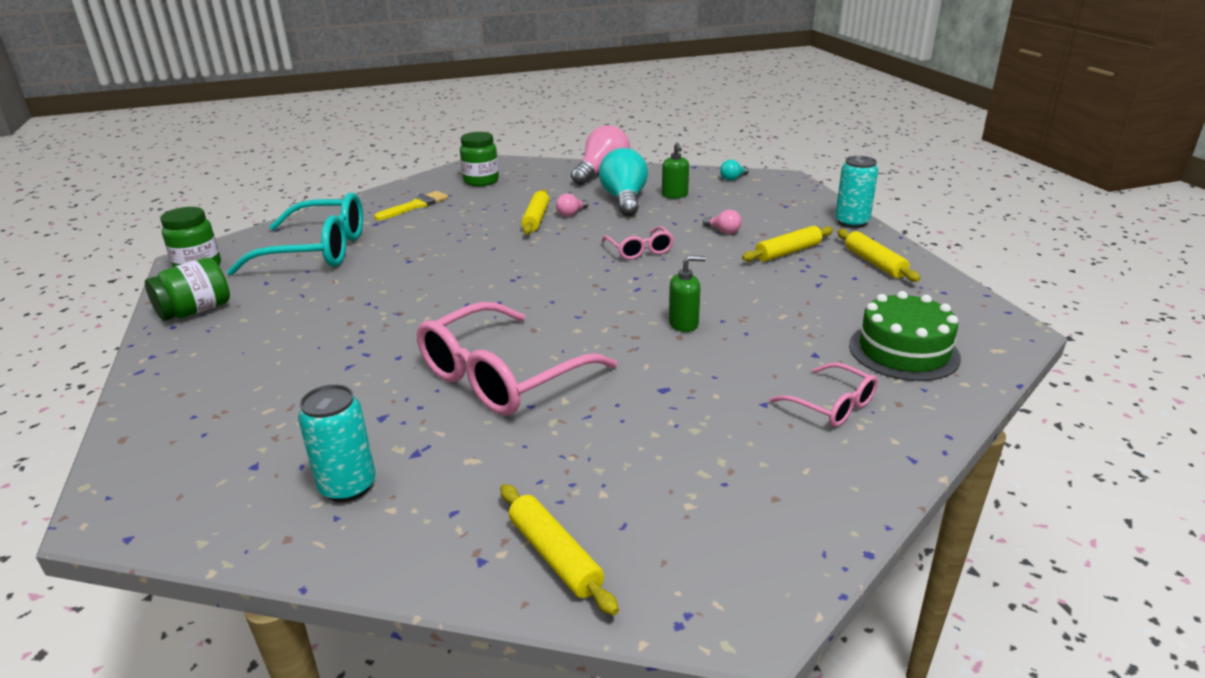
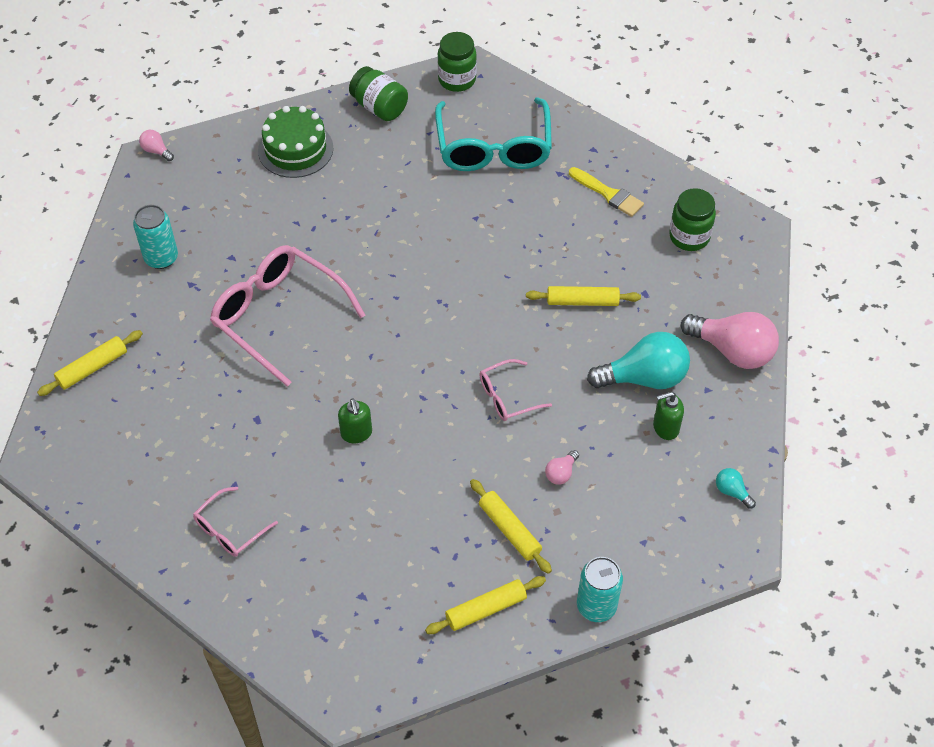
camera: 85 degrees right, 25 degrees up
pink light bulb [556,193,589,216] -> pink light bulb moved to [139,130,174,161]
green cake [849,291,961,381] -> green cake moved to [258,106,333,178]

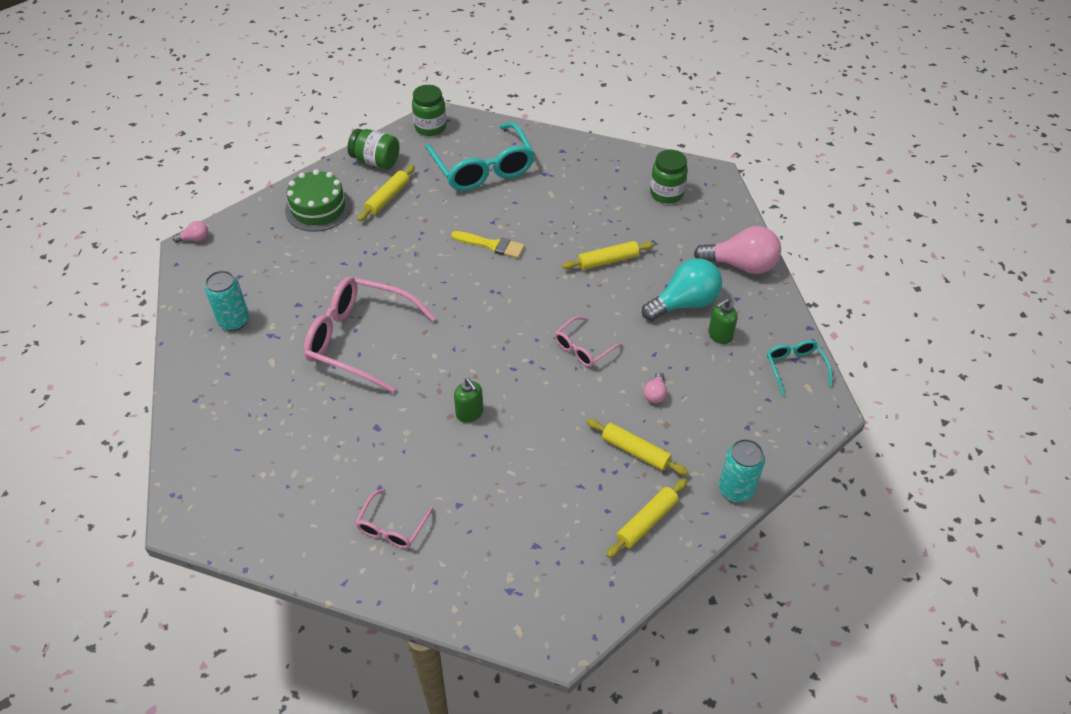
camera: 20 degrees left, 5 degrees down
yellow rolling pin [37,330,143,396] -> yellow rolling pin moved to [358,165,415,221]
pink light bulb [139,130,174,161] -> pink light bulb turned 150 degrees clockwise [173,221,208,243]
yellow brush [569,167,644,217] -> yellow brush moved to [451,231,525,258]
turquoise light bulb [716,468,756,509] -> turquoise glasses [767,340,832,396]

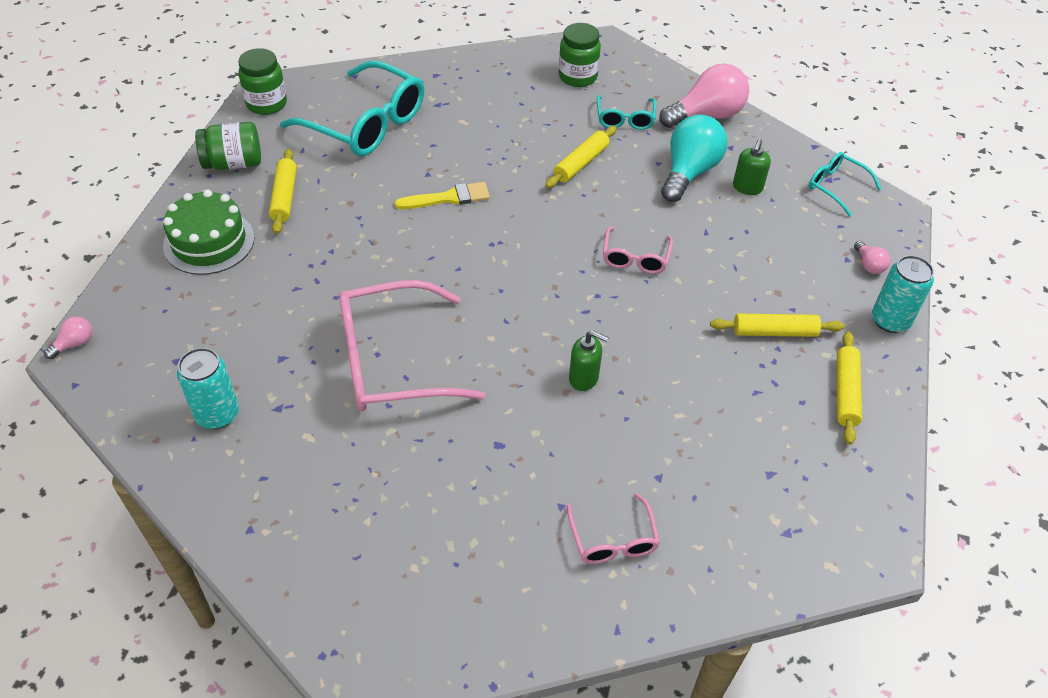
camera: 35 degrees left, 0 degrees up
pink light bulb [644,372,667,403] -> pink light bulb moved to [854,241,890,274]
none -> turquoise glasses [597,95,656,130]

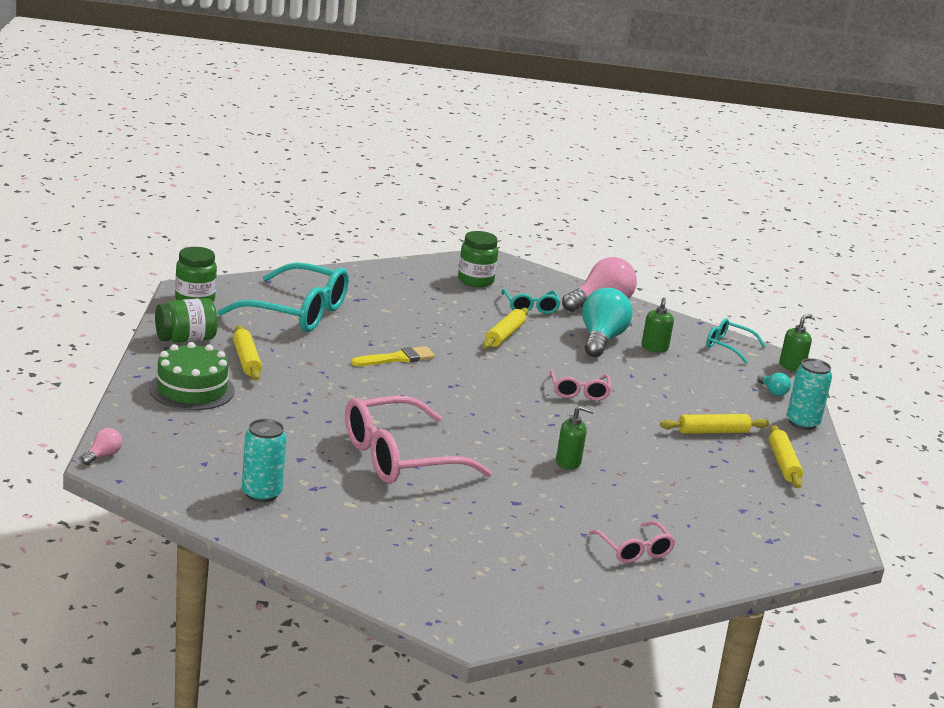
camera: 15 degrees left, 25 degrees down
pink light bulb [854,241,890,274] -> turquoise light bulb [757,373,791,396]
none -> green soap dispenser [780,314,812,372]

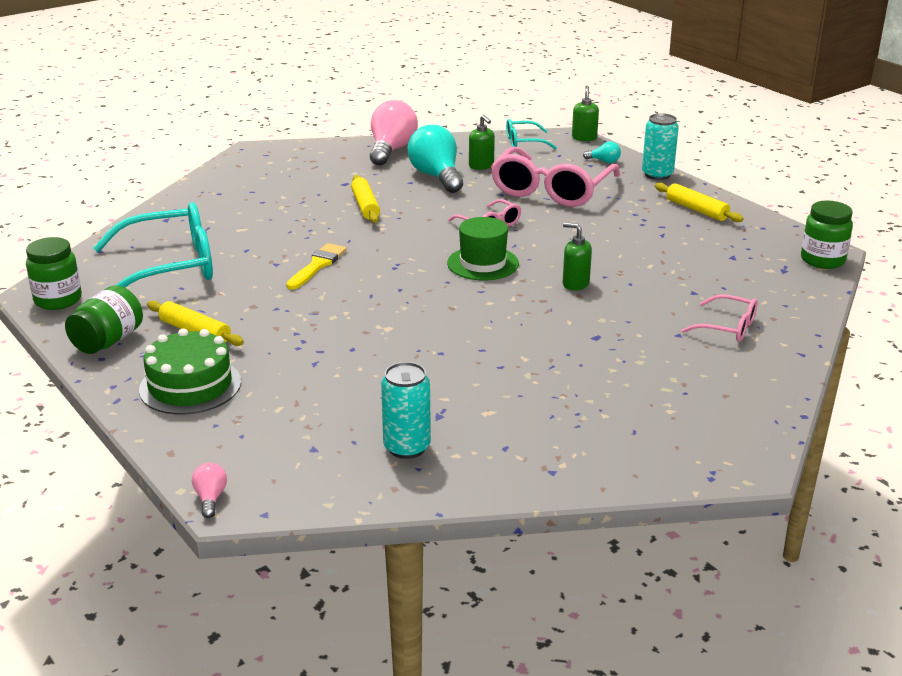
camera: 35 degrees left, 5 degrees up
pink glasses [345,396,492,484] -> pink glasses moved to [491,146,620,207]
green jar [458,231,498,287] -> green jar moved to [801,201,853,269]
turquoise glasses [501,289,561,314] -> none
green soap dispenser [556,405,594,470] -> green soap dispenser turned 120 degrees counterclockwise [563,223,592,290]
yellow rolling pin [660,414,769,434] -> none
none -> green hat [447,217,519,281]

